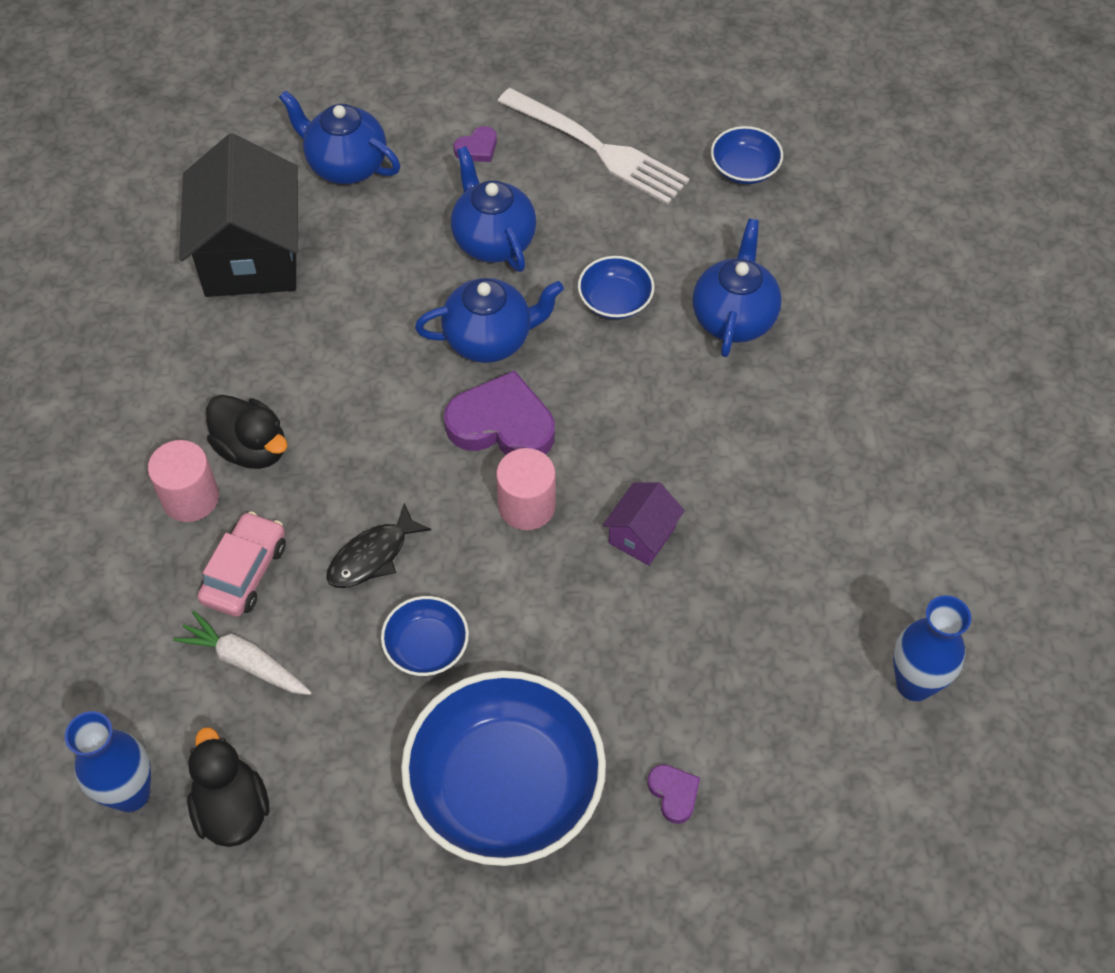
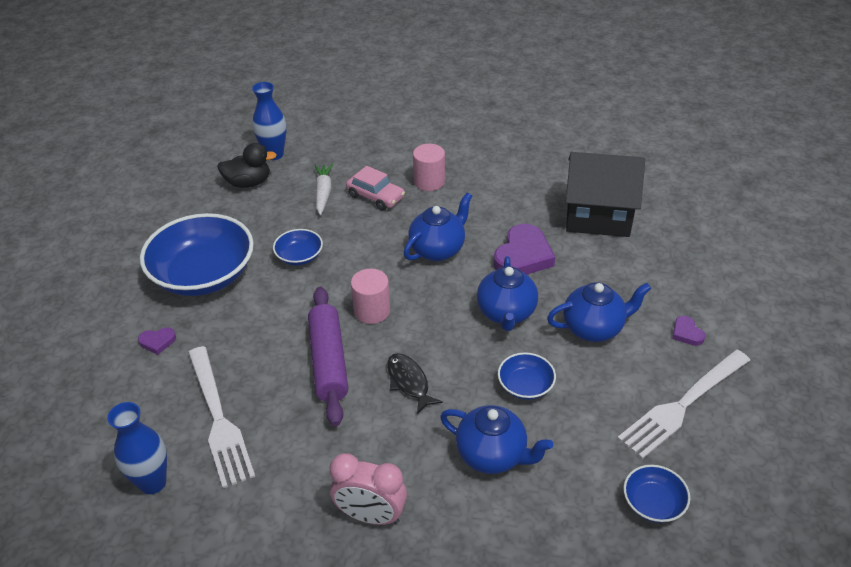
camera: 105 degrees right, 15 degrees down
white carrot [173,611,312,695] -> white carrot turned 45 degrees counterclockwise [315,164,333,215]
black duck [206,395,287,469] -> none
blue teapot [279,90,400,184] -> blue teapot moved to [404,193,472,261]
black fish [326,503,431,588] -> black fish moved to [387,353,443,414]
purple heart [444,370,555,455] -> purple heart moved to [493,224,555,275]
purple house [603,482,685,566] -> purple rolling pin [308,287,348,426]
none -> white fork [188,346,255,488]
none -> pink clock [330,453,407,525]

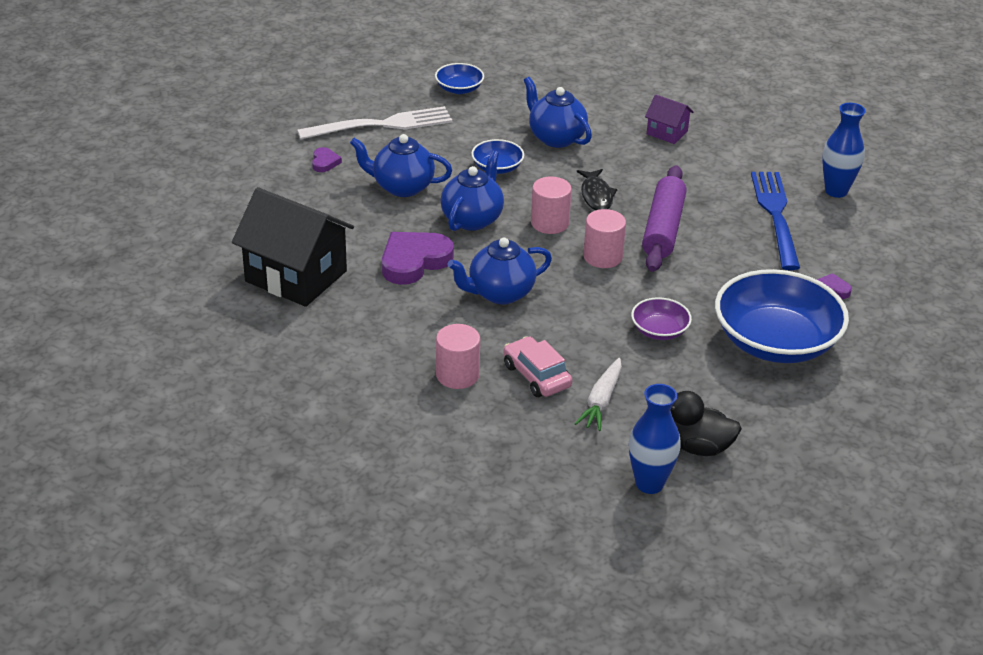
camera: 160 degrees left, 5 degrees down
white fork [188,346,255,488] -> blue fork [751,172,800,270]
blue bowl [273,229,323,266] -> purple bowl [631,297,692,340]
pink clock [330,453,407,525] -> purple house [645,94,693,144]
none -> pink cylinder [531,176,572,234]

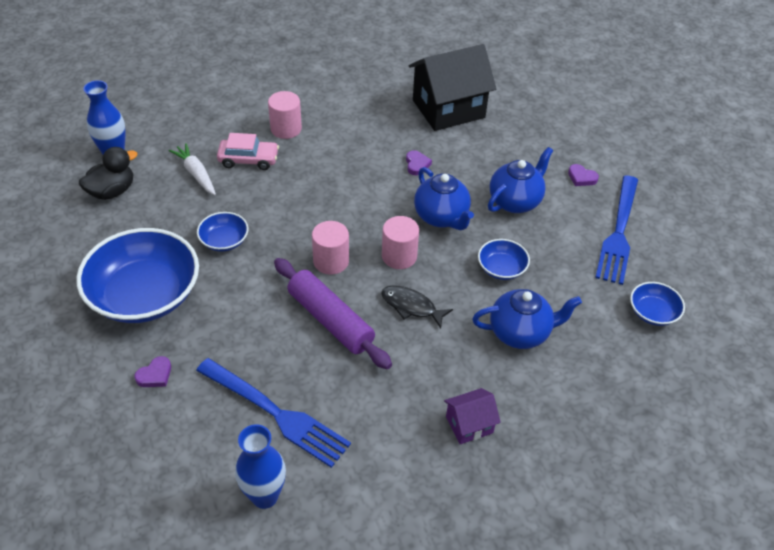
camera: 125 degrees right, 10 degrees up
white fork [297,106,452,140] -> blue fork [595,175,638,285]
purple heart [382,232,454,285] -> purple heart [406,150,432,175], size x0.48
blue teapot [448,238,552,304] -> none
purple bowl [631,297,692,340] -> blue bowl [197,212,248,252]

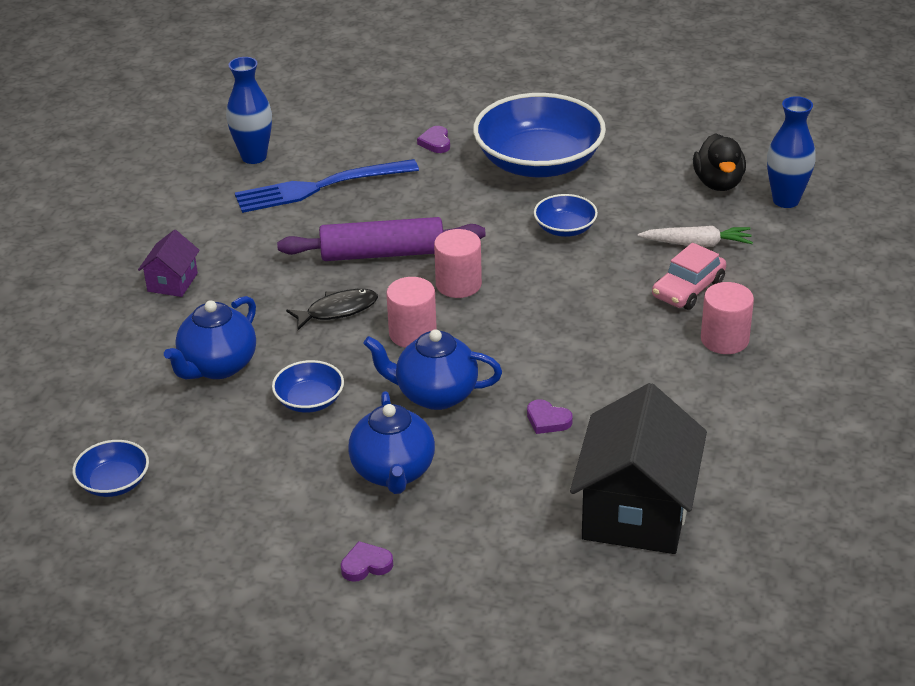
camera: 130 degrees right, 10 degrees down
blue fork [595,175,638,285] -> none

